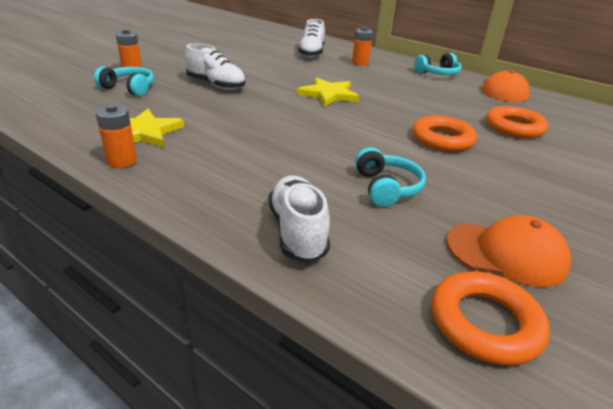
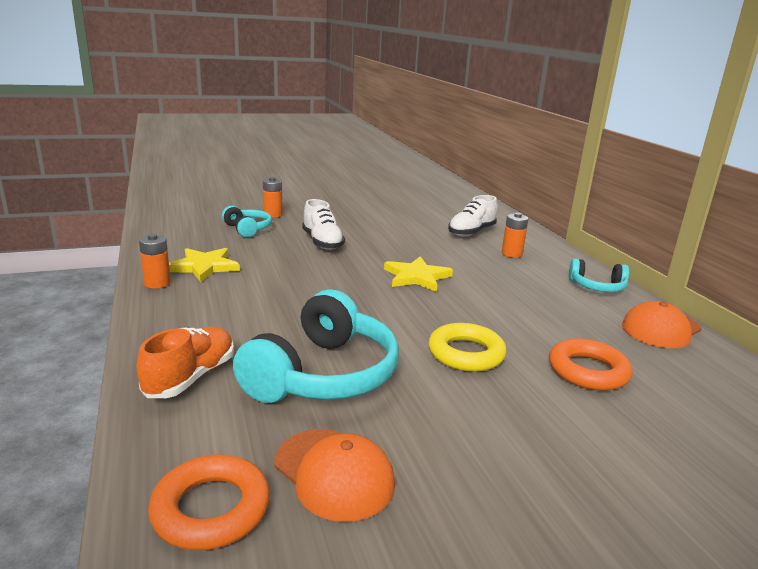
camera: 35 degrees right, 10 degrees down
white shoe [269,175,330,263] -> orange shoe [137,327,234,398]
turquoise headphones [355,147,426,207] -> turquoise headphones [233,289,399,403], size x1.90
orange ring [412,115,477,152] -> yellow ring [428,323,507,372]

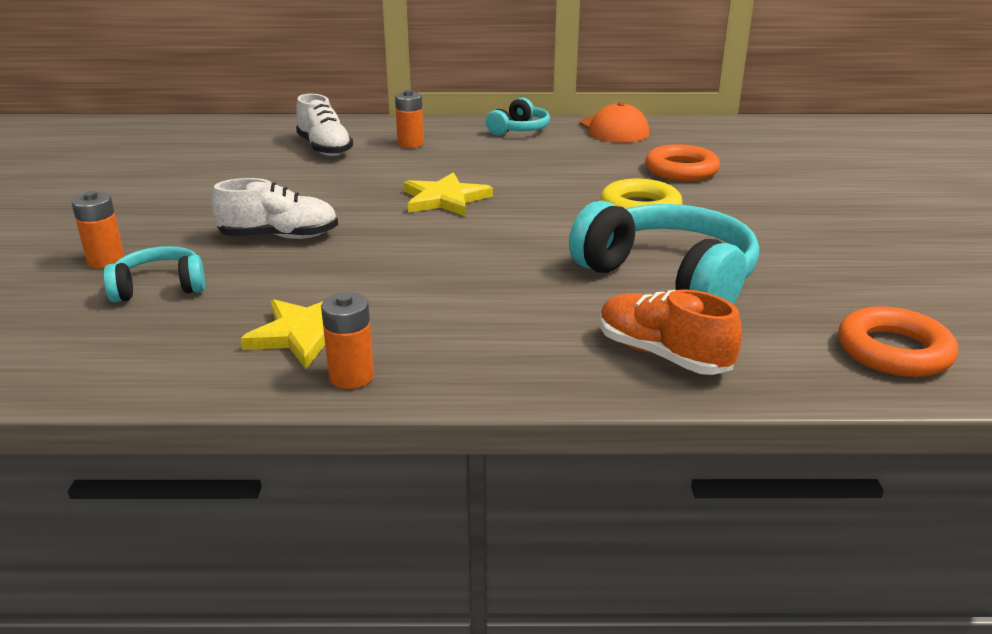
camera: 70 degrees left, 5 degrees up
orange cap [275,429,395,522] -> none

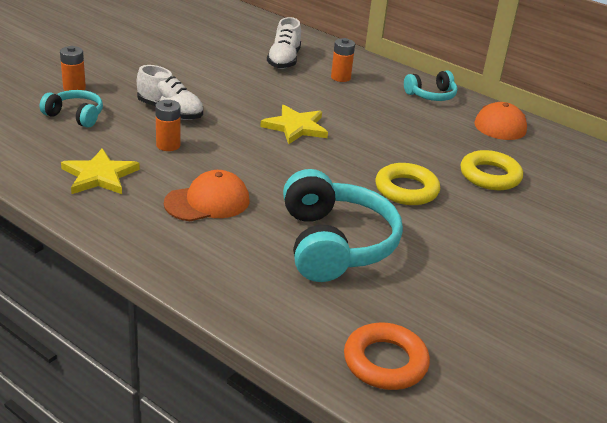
camera: 35 degrees right, 5 degrees up
orange battery [321,293,374,389] -> orange battery moved to [155,100,181,151]
orange shoe [600,289,742,375] -> none
orange ring [645,144,720,181] -> yellow ring [461,150,523,190]
none -> orange cap [164,170,250,221]

